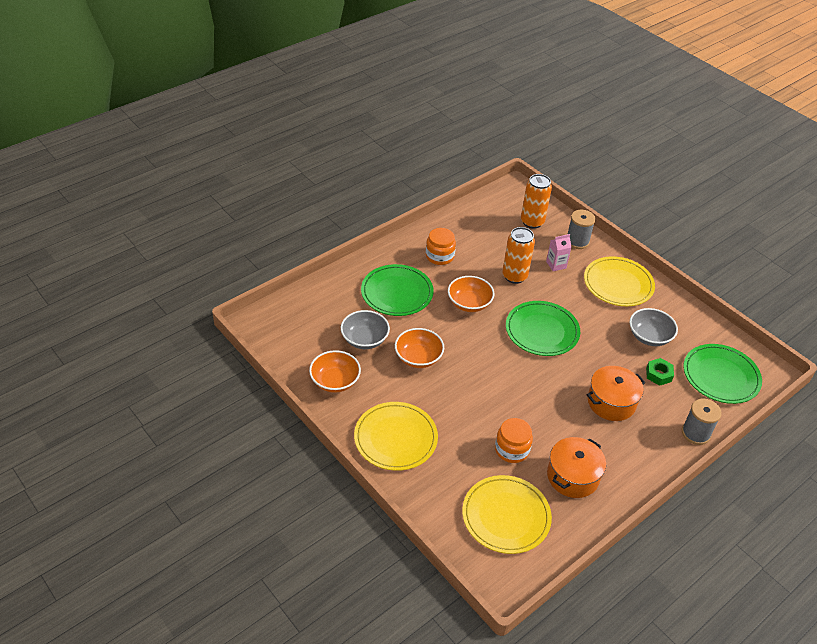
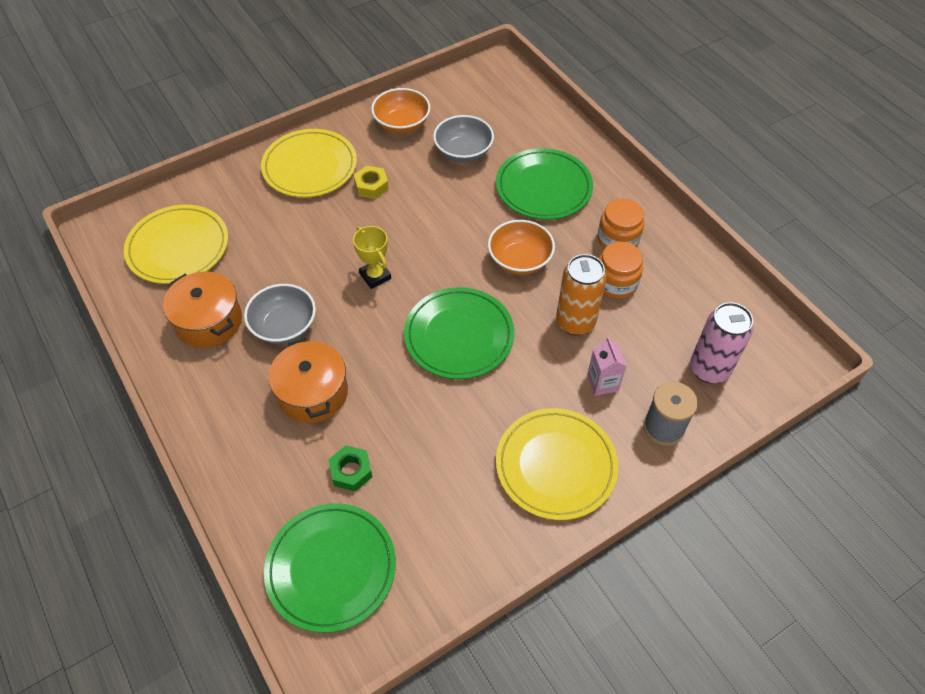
camera: 100 degrees right, 10 degrees up
orange bowl [395,328,444,368] -> none
orange jar [495,418,533,463] -> orange jar moved to [599,242,643,299]
orange can [521,174,552,229] -> pink can [690,302,753,383]
grey bowl [630,308,678,346] -> grey bowl moved to [244,284,316,344]
grey spool [682,399,722,445] -> none
none -> yellow trophy [353,226,391,289]
none -> yellow nut [354,166,389,199]

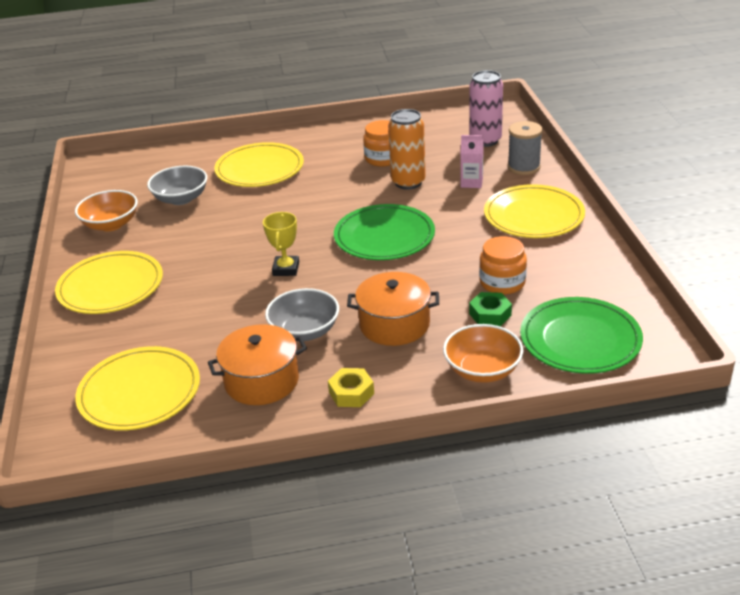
camera: 65 degrees left, 20 degrees down
yellow trophy [353,226,391,289] -> yellow trophy turned 75 degrees counterclockwise [263,212,299,276]
yellow nut [354,166,389,199] -> yellow nut moved to [328,368,374,407]
orange bowl [488,220,555,275] -> orange bowl moved to [443,324,523,383]
green plate [496,148,593,220] -> yellow plate [214,142,304,187]
orange jar [598,199,644,249] -> orange jar moved to [479,236,527,295]

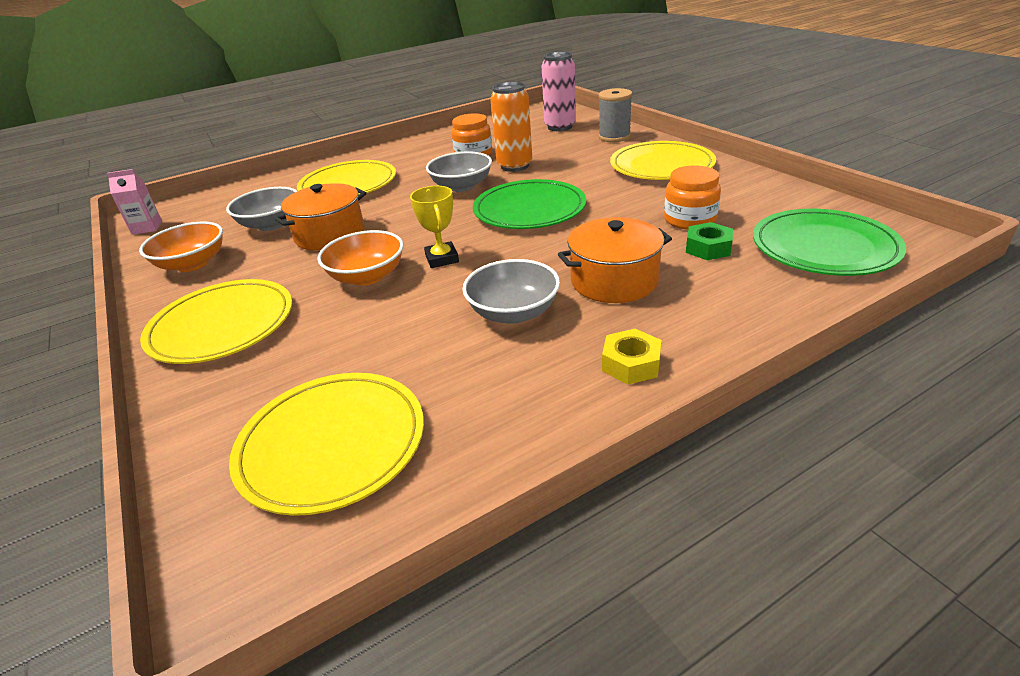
camera: 20 degrees left, 0 degrees up
orange pot [208,324,307,405] -> orange pot moved to [274,183,366,250]
orange bowl [443,324,523,383] -> orange bowl moved to [317,230,404,286]
pink carton [460,135,484,188] -> pink carton moved to [106,169,162,235]
none -> grey bowl [426,151,492,192]

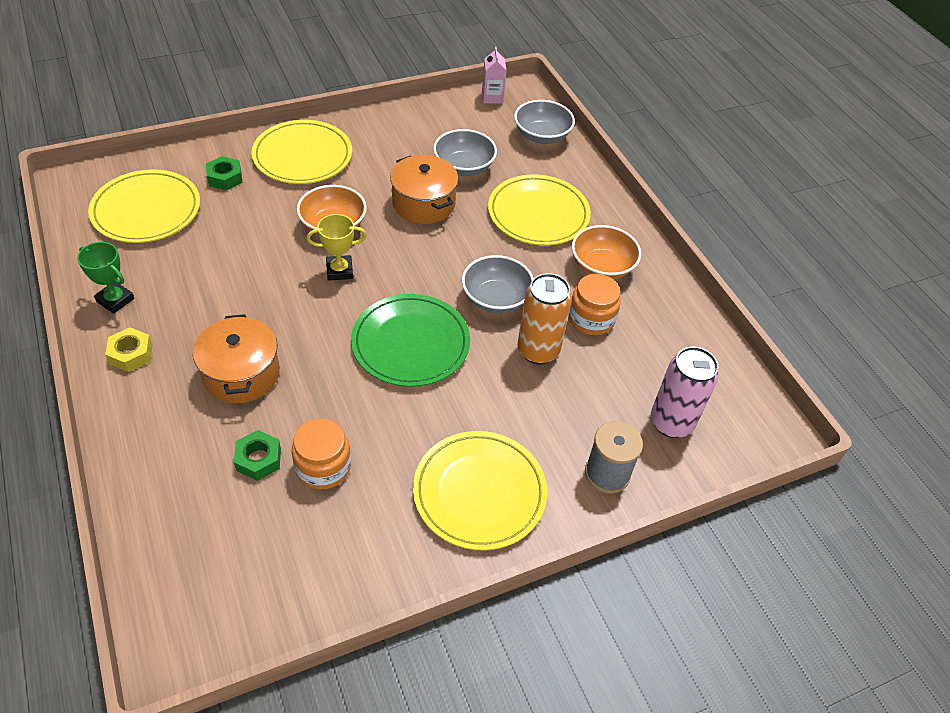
camera: 90 degrees right, 15 degrees up
orange bowl [139,222,223,272] -> orange bowl moved to [572,225,641,279]
grey bowl [462,259,560,324] -> grey bowl moved to [514,100,575,144]
green plate [753,209,906,276] -> none
none -> green trophy [77,242,134,314]
none -> green nut [206,156,243,191]

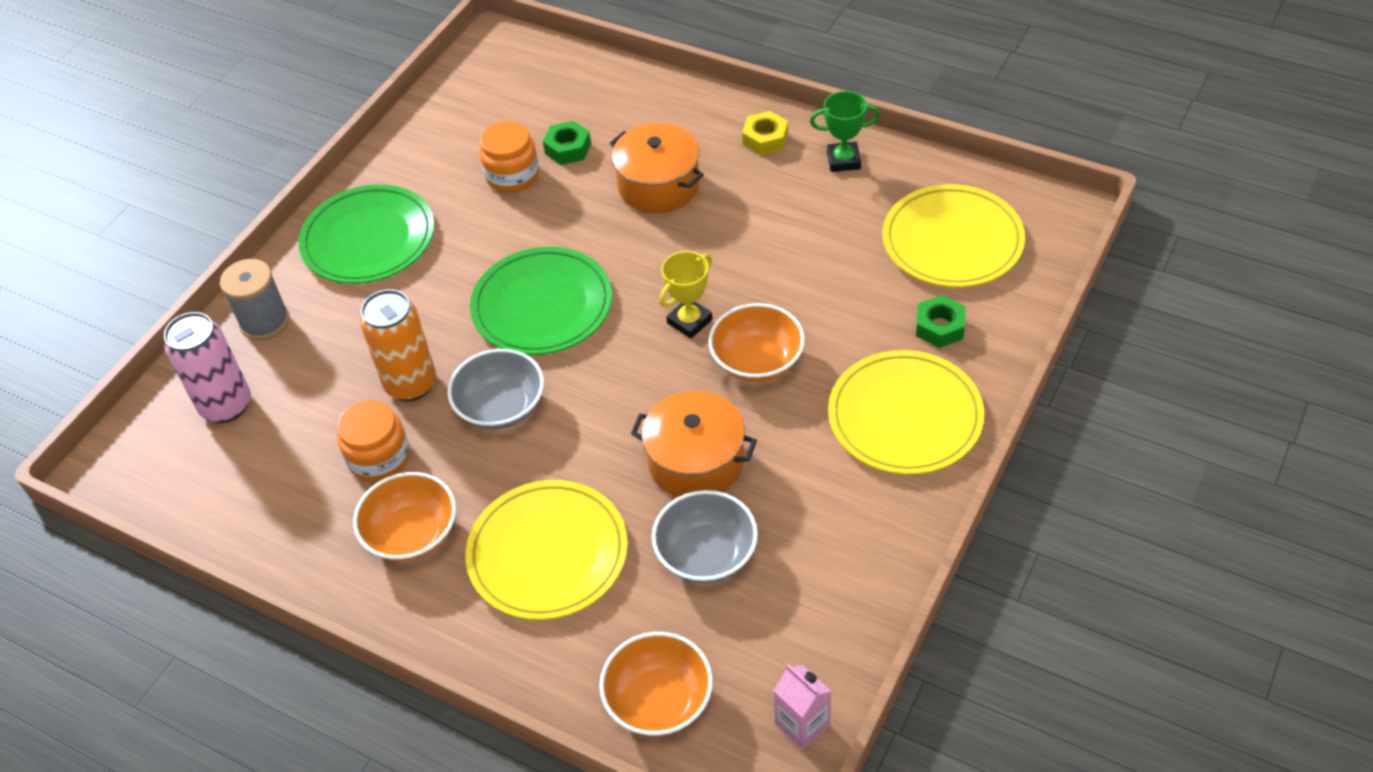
camera: 150 degrees right, 0 degrees up
yellow plate [413,431,547,550] -> green plate [298,184,434,284]
grey bowl [514,100,575,144] -> orange bowl [599,632,713,736]

